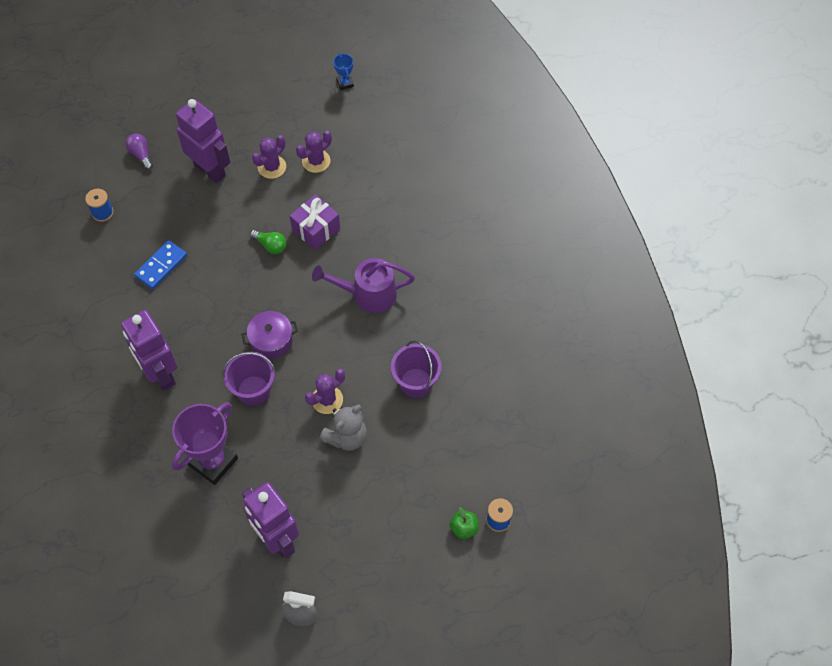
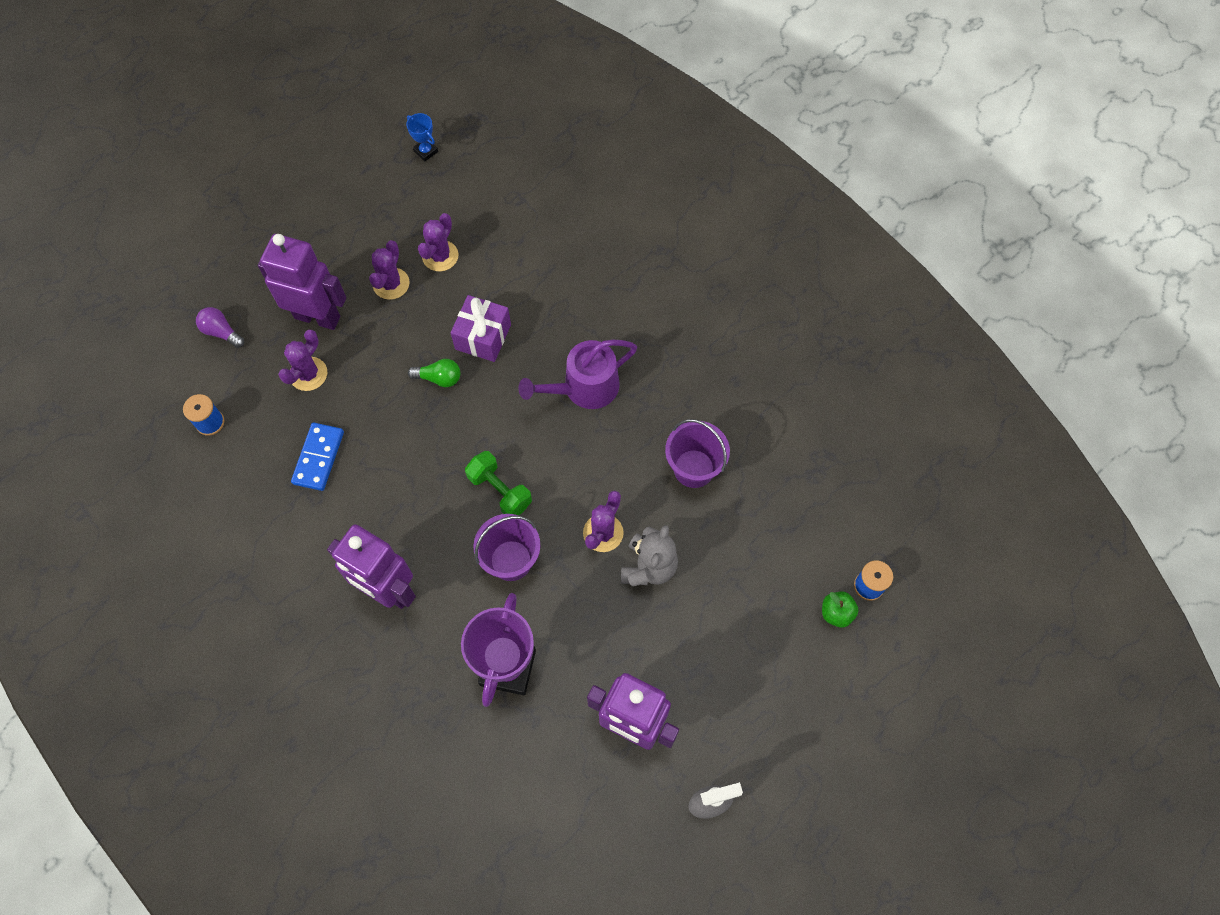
camera: 25 degrees left, 5 degrees up
purple pot [241,311,298,359] -> green dumbbell [465,451,532,515]
none -> purple cactus [278,330,327,391]

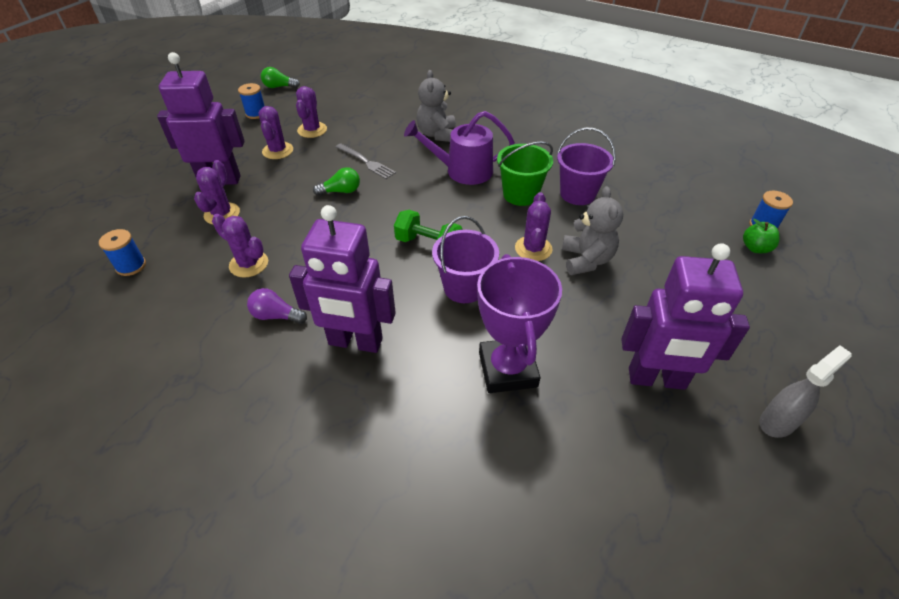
camera: 20 degrees left, 20 degrees down
purple light bulb [196,307,244,348] -> purple light bulb moved to [247,288,307,324]
blue domino [291,423,344,491] -> purple cactus [212,214,268,278]
blue trophy [406,113,438,161] -> green light bulb [261,67,300,88]
purple gift [451,295,511,362] -> grey fork [336,144,396,179]
purple watering can [518,340,637,409] -> purple watering can turned 45 degrees clockwise [404,111,515,185]
none -> blue spool [238,83,265,119]
none -> grey teddy bear [417,70,456,142]
none -> green bucket [497,142,553,206]

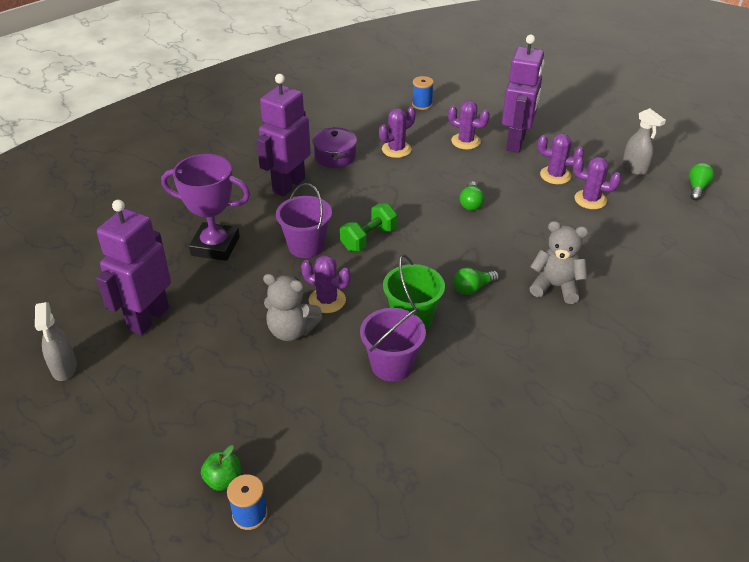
camera: 110 degrees right, 5 degrees down
blue spool [238,83,265,119] -> grey spray bottle [622,108,666,175]
purple light bulb [247,288,307,324] -> purple pot [312,127,357,168]
grey fork [336,144,396,179] -> none
purple watering can [404,111,515,185] -> green light bulb [453,267,499,295]

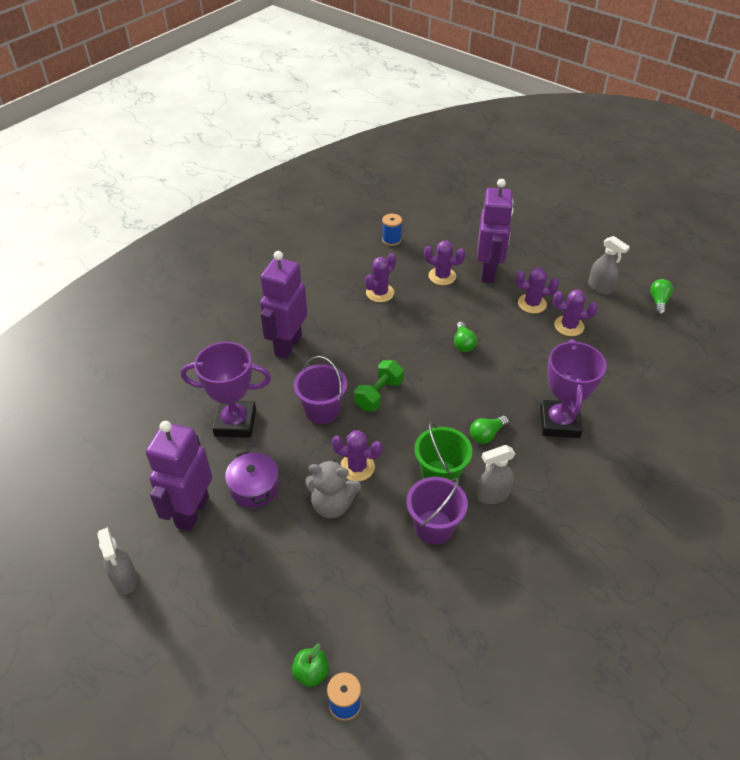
camera: 10 degrees left, 5 degrees up
purple pot [312,127,357,168] -> purple pot moved to [225,450,279,508]
grey teddy bear [529,221,588,304] -> purple trophy [540,339,607,438]
none -> grey spray bottle [477,445,515,504]

